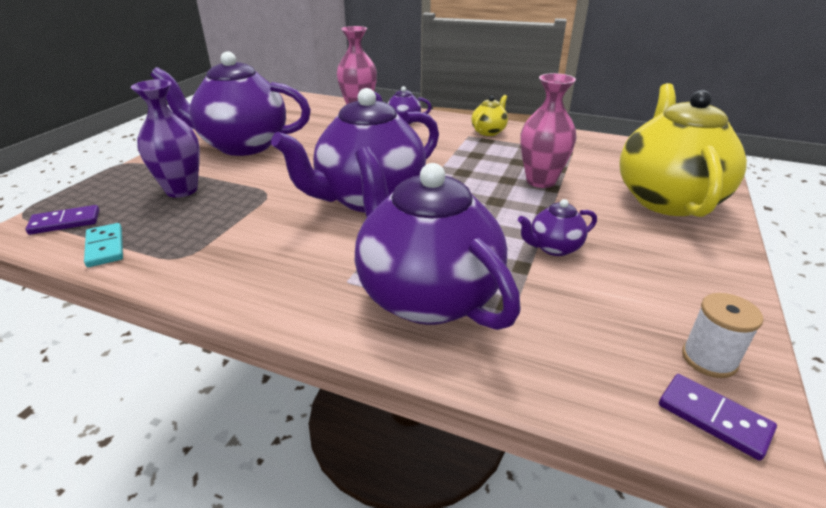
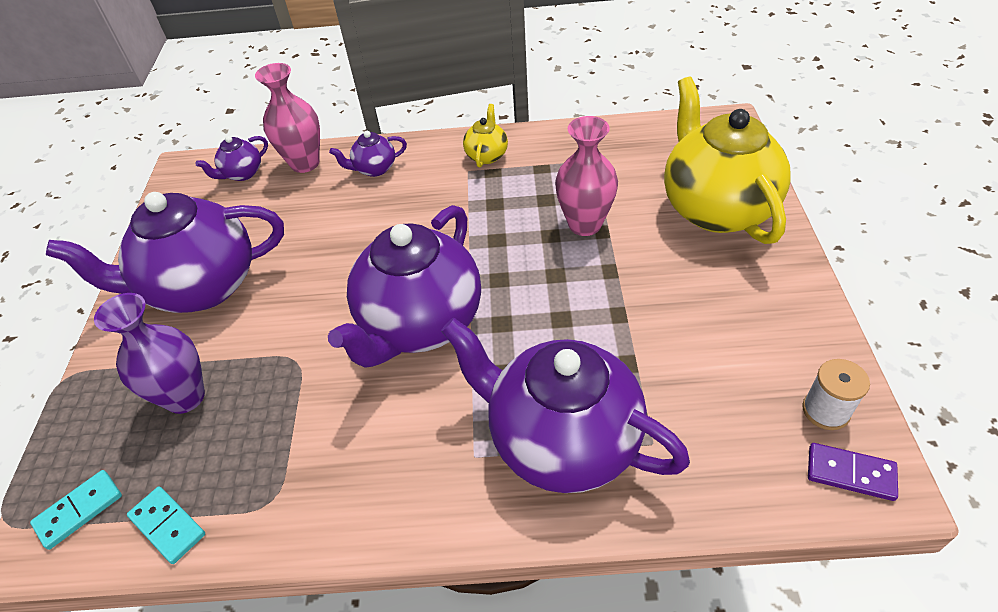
camera: 20 degrees left, 15 degrees up
purple domino [25,205,99,235] -> turquoise domino [30,470,122,550]
purple teapot [518,199,597,256] -> purple teapot moved to [195,136,268,181]

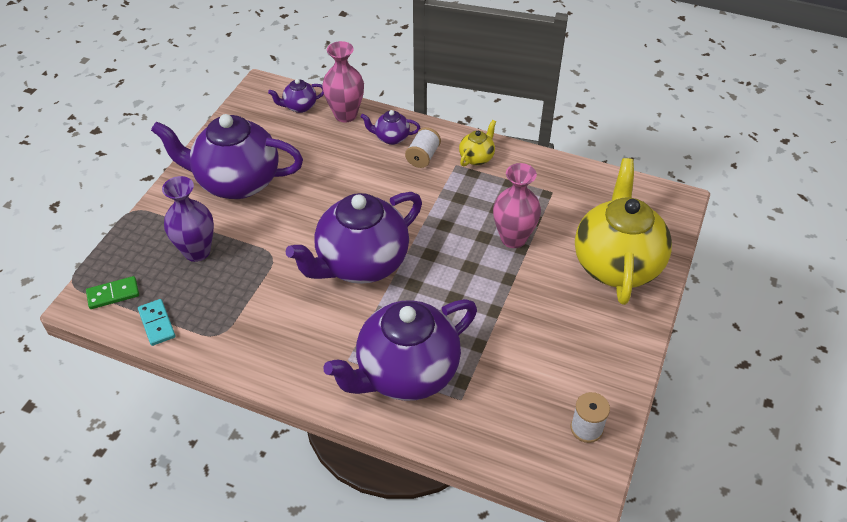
camera: 20 degrees right, 0 degrees up
turquoise domino [30,470,122,550] -> green domino [86,276,139,309]
purple teapot [441,318,690,493] -> purple teapot turned 90 degrees counterclockwise [323,299,477,401]
purple domino [808,443,898,501] -> none
none -> white spool [405,127,441,168]

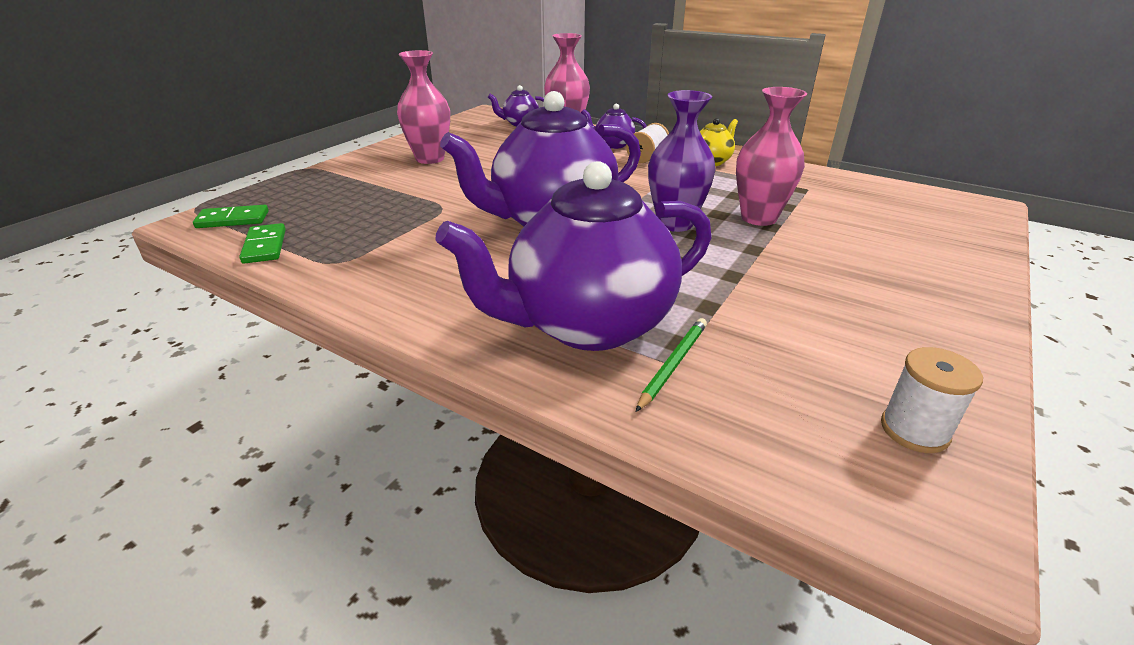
camera: 10 degrees right, 15 degrees down
turquoise domino [138,299,175,346] -> green domino [239,223,286,264]
purple teapot [151,114,303,199] -> pink vase [397,50,450,164]
purple vase [162,176,214,262] -> purple vase moved to [648,90,716,232]
yellow teapot [575,158,672,305] -> none
none -> green pencil [636,318,707,412]

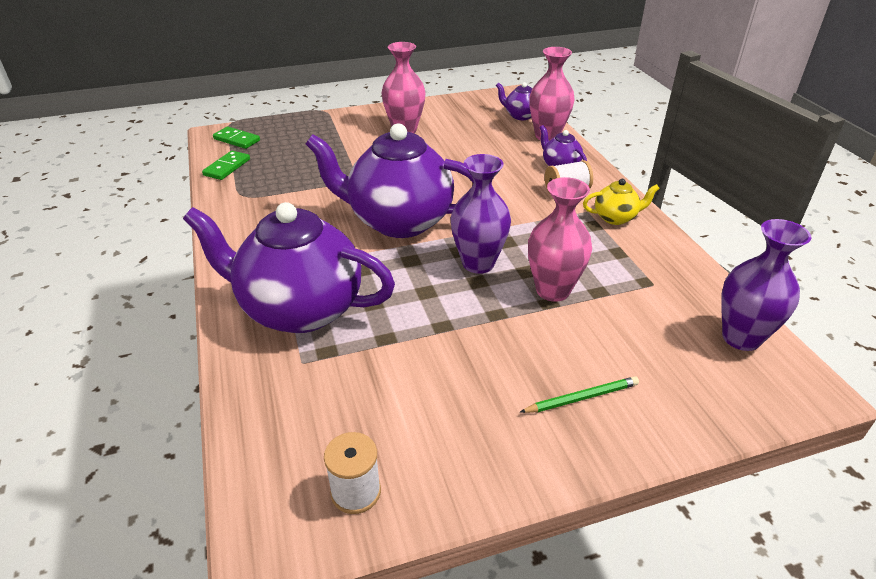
camera: 40 degrees right, 5 degrees up
green pencil [636,318,707,412] -> green pencil moved to [520,376,639,413]
none -> purple vase [721,219,812,351]

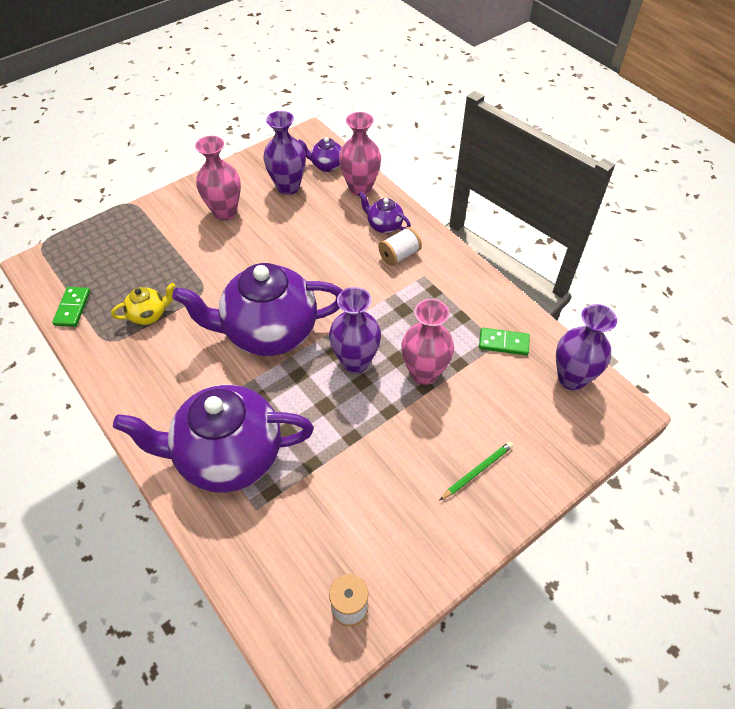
camera: 20 degrees left, 15 degrees up
green domino [213,127,260,149] -> green domino moved to [479,328,530,355]
yellow teapot [583,179,660,225] -> yellow teapot moved to [111,283,176,325]
none -> purple vase [263,111,306,195]

